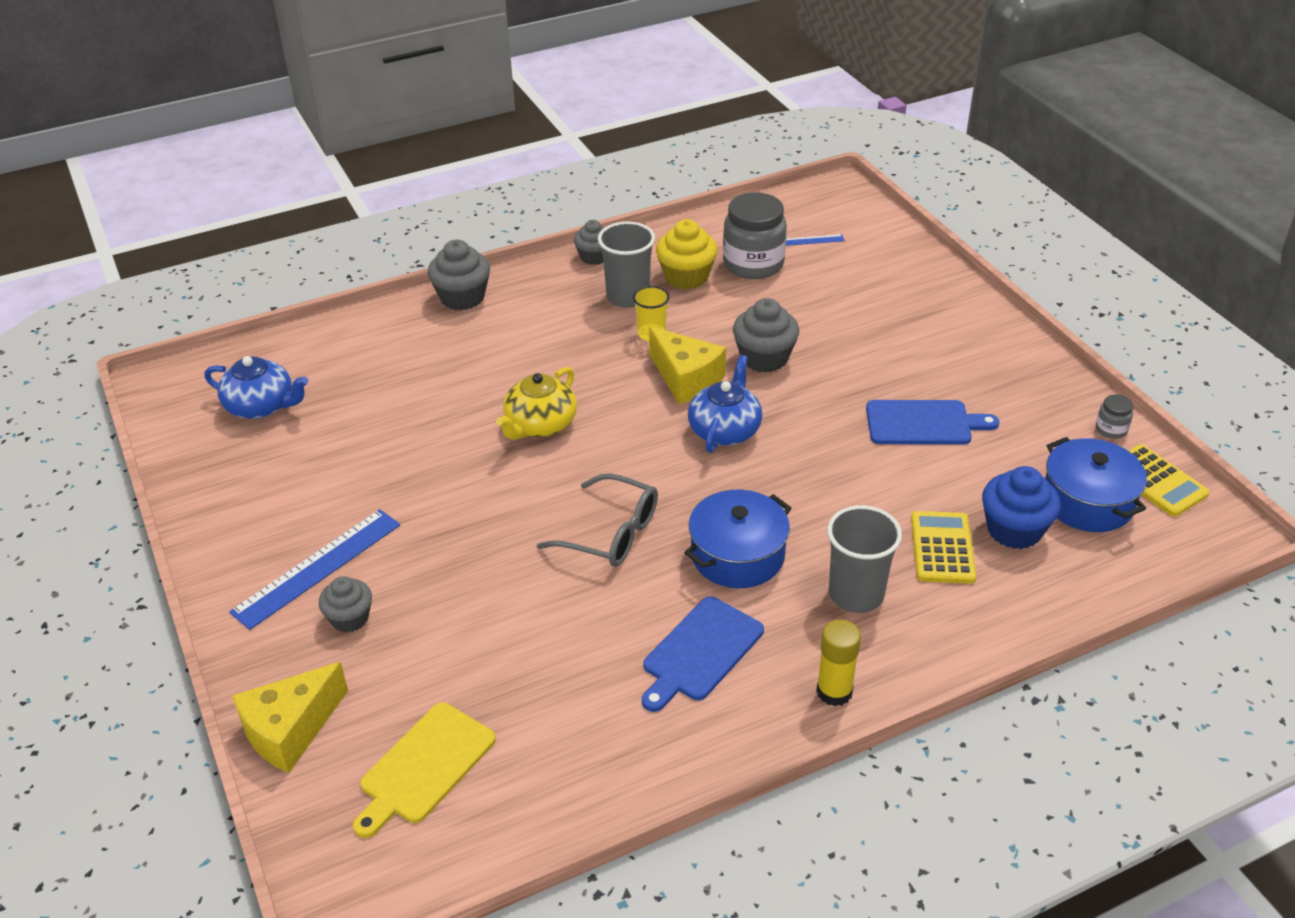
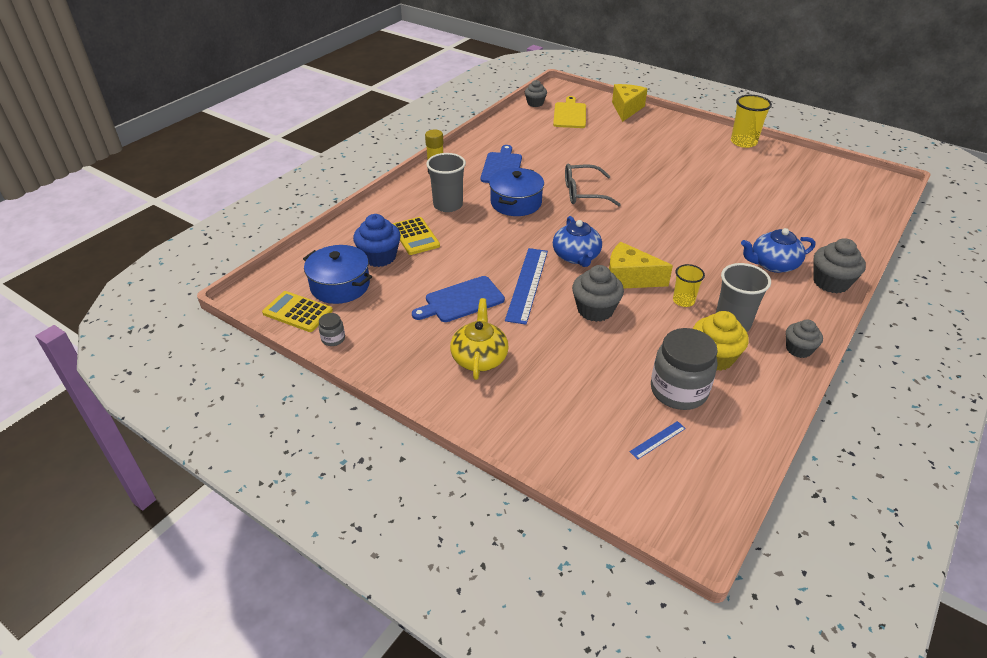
camera: 150 degrees right, 0 degrees up
blue teapot [204,356,308,419] -> blue teapot moved to [741,228,815,273]
blue ruler [229,509,400,630] -> blue ruler moved to [505,248,548,325]
grey cupcake [319,576,372,632] -> grey cupcake moved to [525,80,547,107]
yellow teapot [496,367,577,440] -> yellow teapot moved to [450,298,509,380]
none -> yellow cup [731,95,772,148]

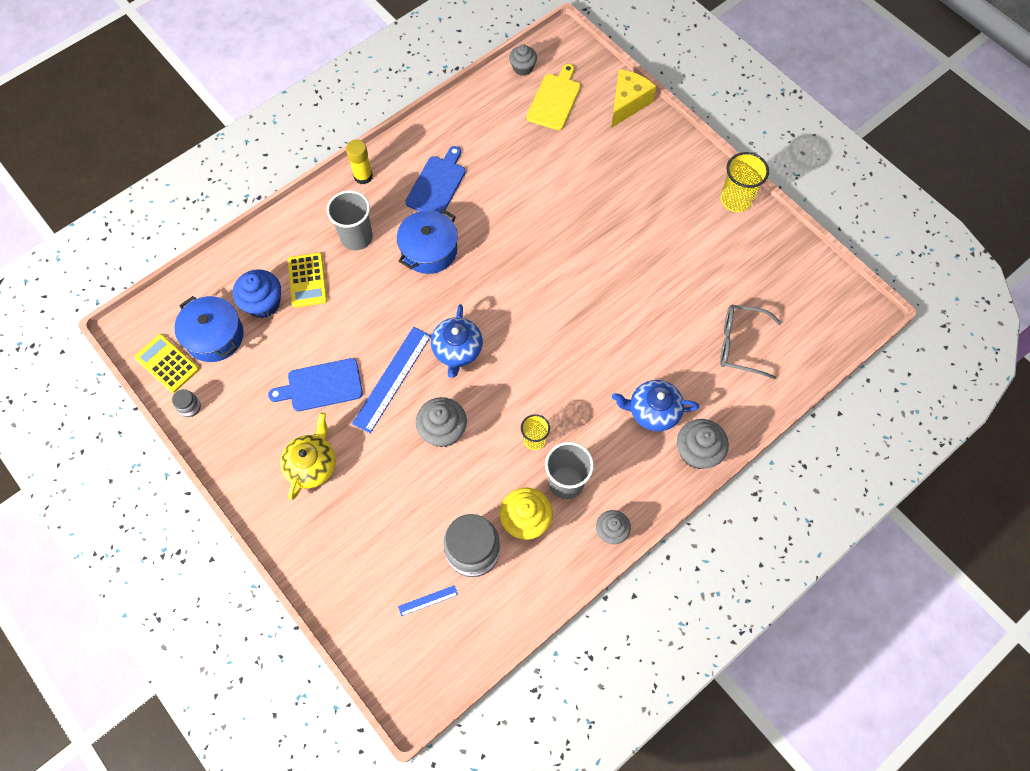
camera: 15 degrees right, 25 degrees up
grey glasses [565,163,621,206] -> grey glasses moved to [720,305,781,379]
yellow cheese [609,242,673,289] -> none

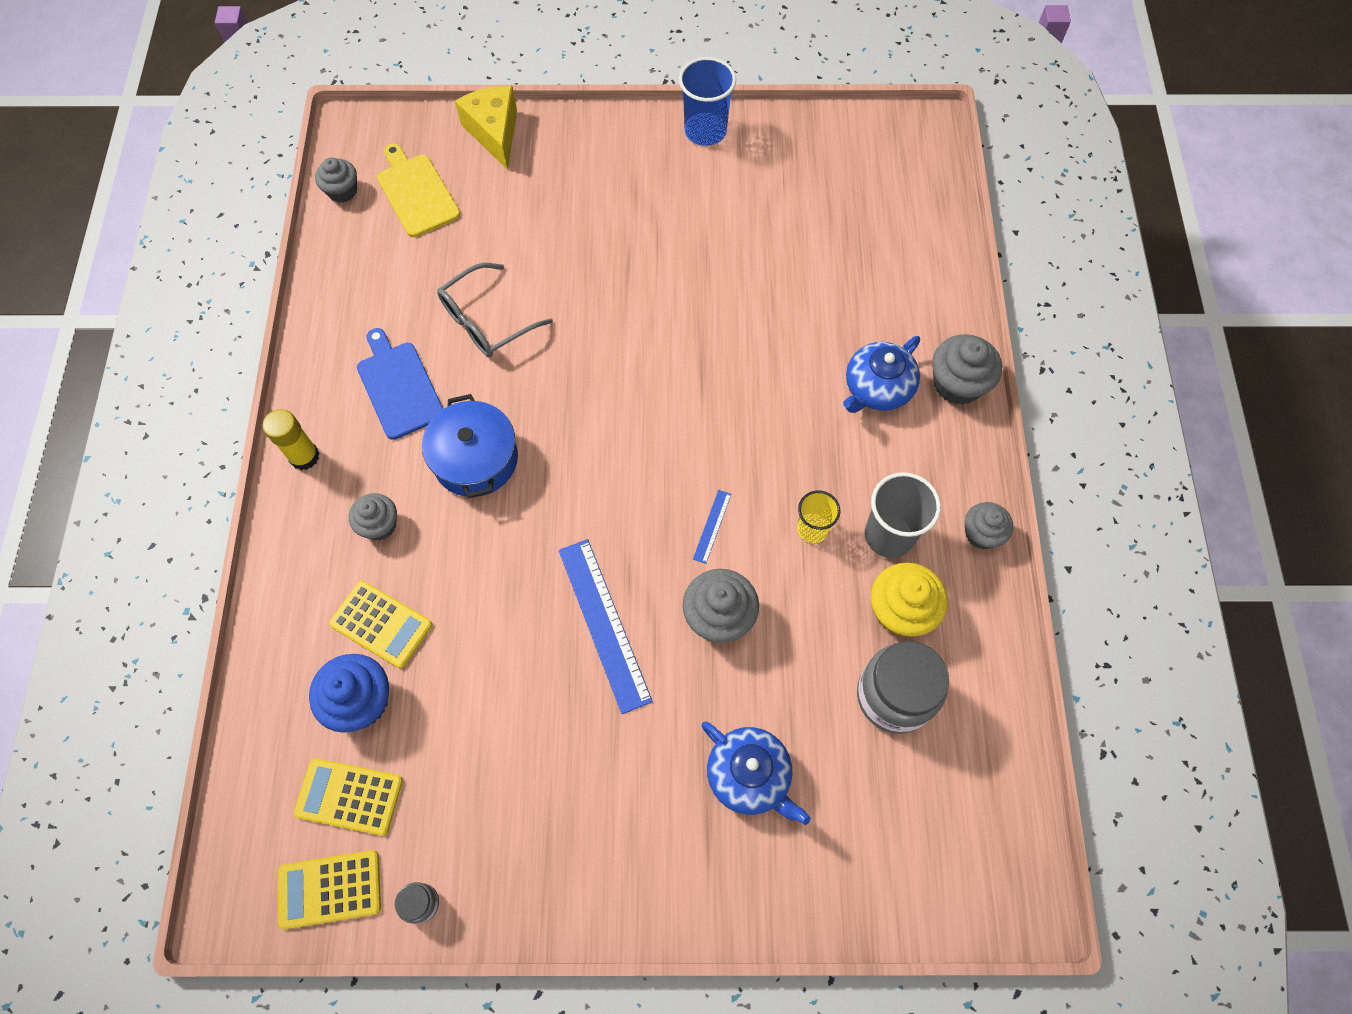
camera: 50 degrees left, 0 degrees up
blue pot [174,296,244,362] -> yellow calculator [293,758,403,836]
blue cutting board [268,358,363,411] -> none
yellow teapot [280,412,336,500] -> none
grey cup [327,190,373,250] -> grey cupcake [349,493,397,540]
blue ruler [398,585,458,616] -> blue ruler moved to [693,490,731,564]
blue teapot [431,304,483,378] -> blue teapot moved to [702,722,811,825]
grey glasses [720,305,781,379] -> grey glasses moved to [437,263,553,357]
yellow cup [721,152,769,212] -> blue cup [679,57,736,146]

